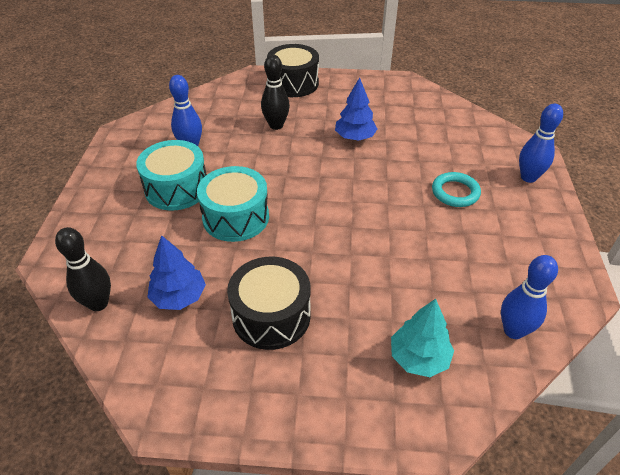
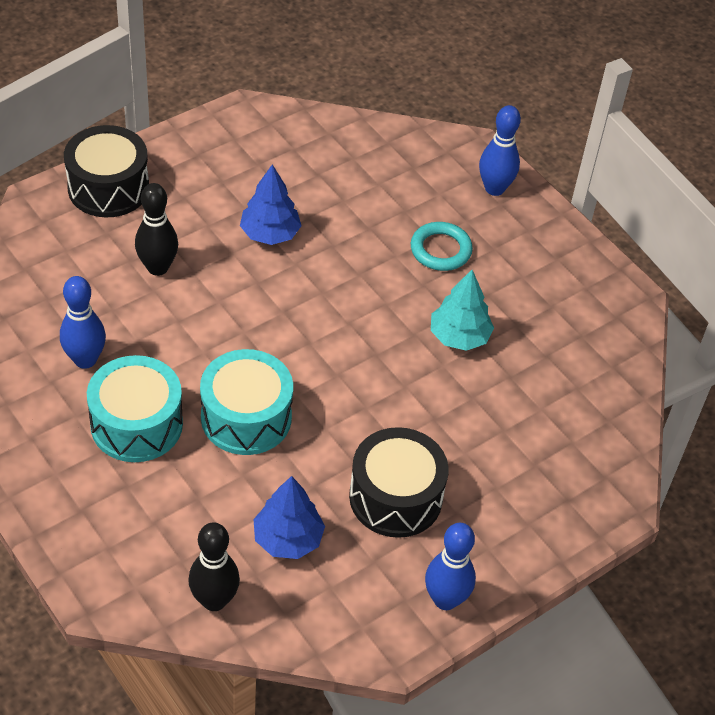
camera: 45 degrees left, 5 degrees up
turquoise tree [391,299,454,377] -> turquoise tree moved to [431,270,494,351]
blue bowling pin [501,255,558,339] -> blue bowling pin moved to [425,523,476,610]

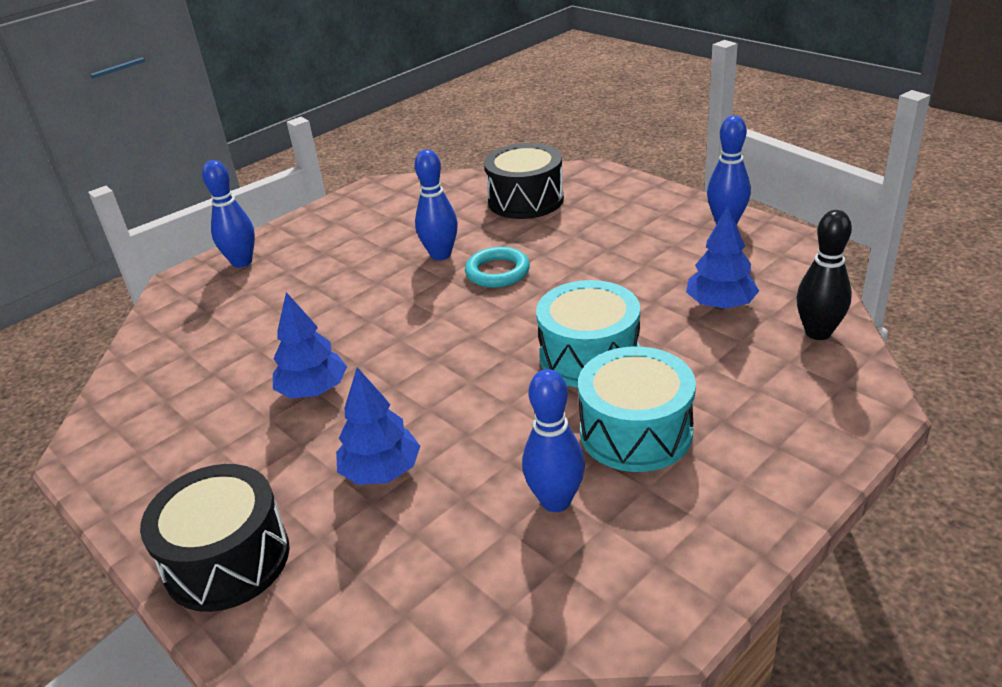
camera: 90 degrees left, 15 degrees down
black bowling pin [135,183,178,276] -> blue tree [336,367,421,485]
black drum [349,427,449,538] -> black drum moved to [484,143,564,219]
turquoise ring [411,222,473,271] -> turquoise ring moved to [465,247,530,288]
turquoise tree [431,270,494,351] -> blue bowling pin [415,149,458,260]

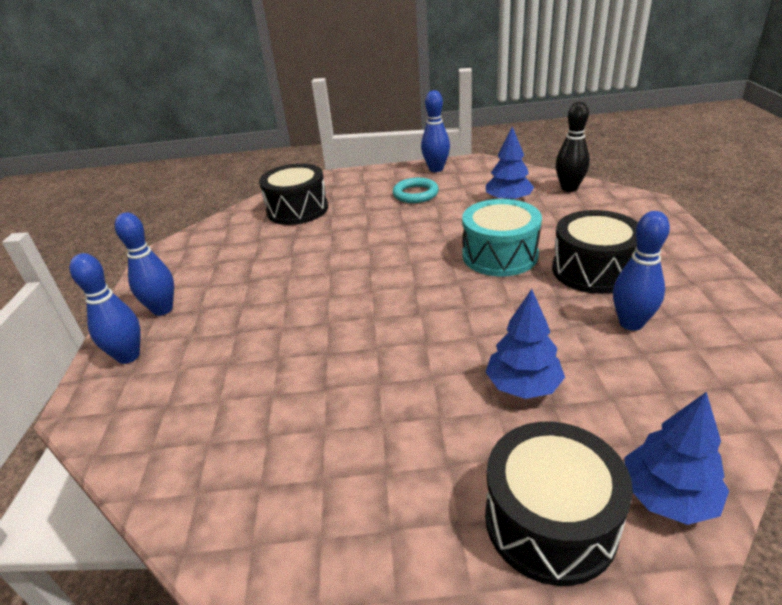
camera: 50 degrees left, 0 degrees up
blue tree [273,292,347,399] -> blue tree moved to [625,392,729,525]
blue bowling pin [415,149,458,260] -> blue bowling pin moved to [115,212,174,316]
turquoise ring [465,247,530,288] -> turquoise ring moved to [393,178,439,203]
turquoise drum [578,346,696,472] -> black drum [552,210,638,294]

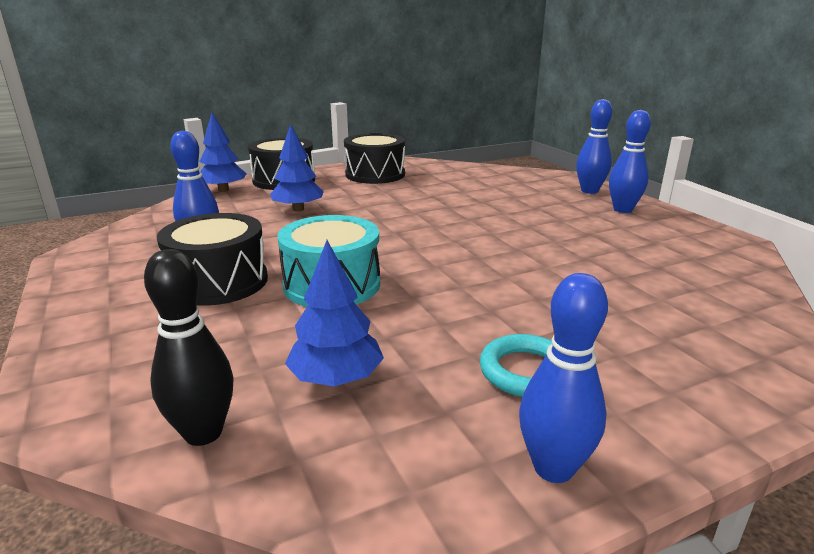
camera: 155 degrees right, 10 degrees down
black drum [259,163,328,225] -> black drum moved to [344,133,405,184]

